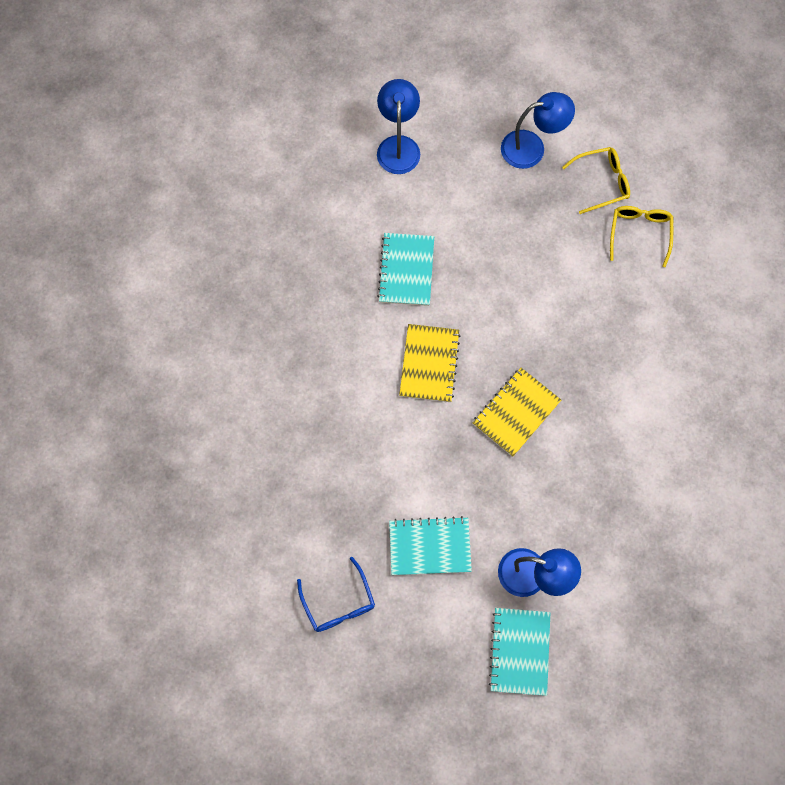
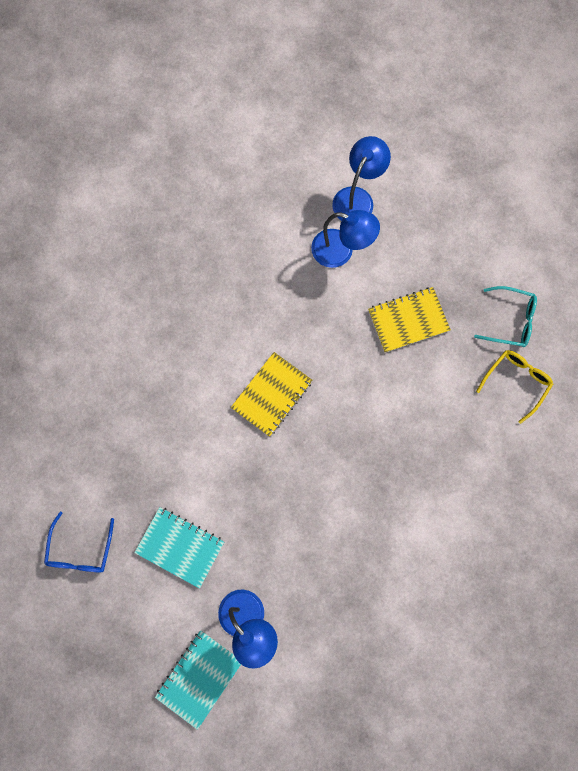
camera: 30 degrees right, 5 degrees up
turquoise notebook [377,233,434,306] -> none
yellow notebook [473,368,561,457] -> yellow notebook moved to [368,287,451,353]
blue lamp [501,92,575,169] -> blue lamp moved to [311,210,380,268]
yellow glasses [562,147,630,214] -> turquoise glasses [474,286,537,347]

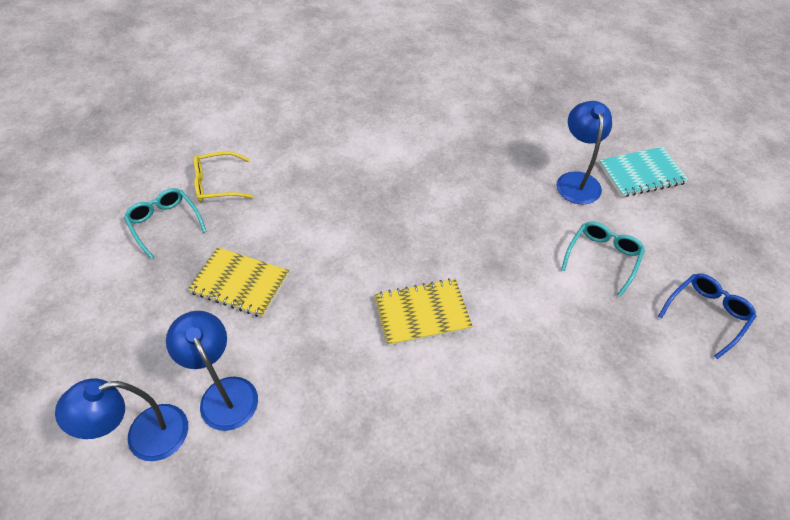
camera: 140 degrees left, 25 degrees down
turquoise notebook [134,507,224,589] -> turquoise glasses [561,221,645,297]

